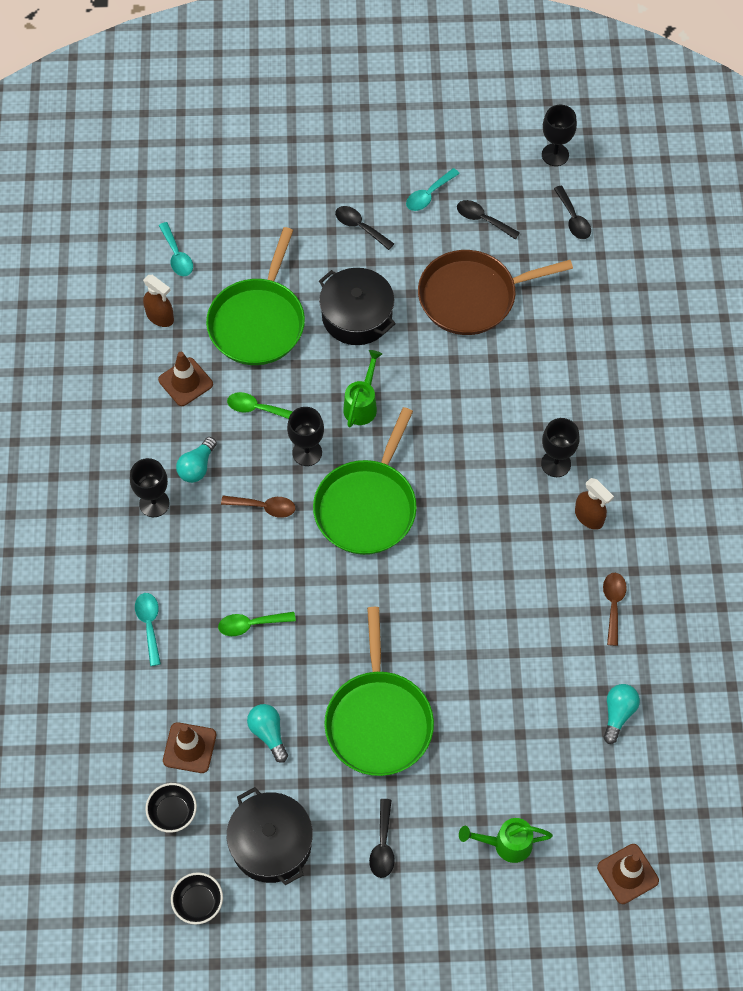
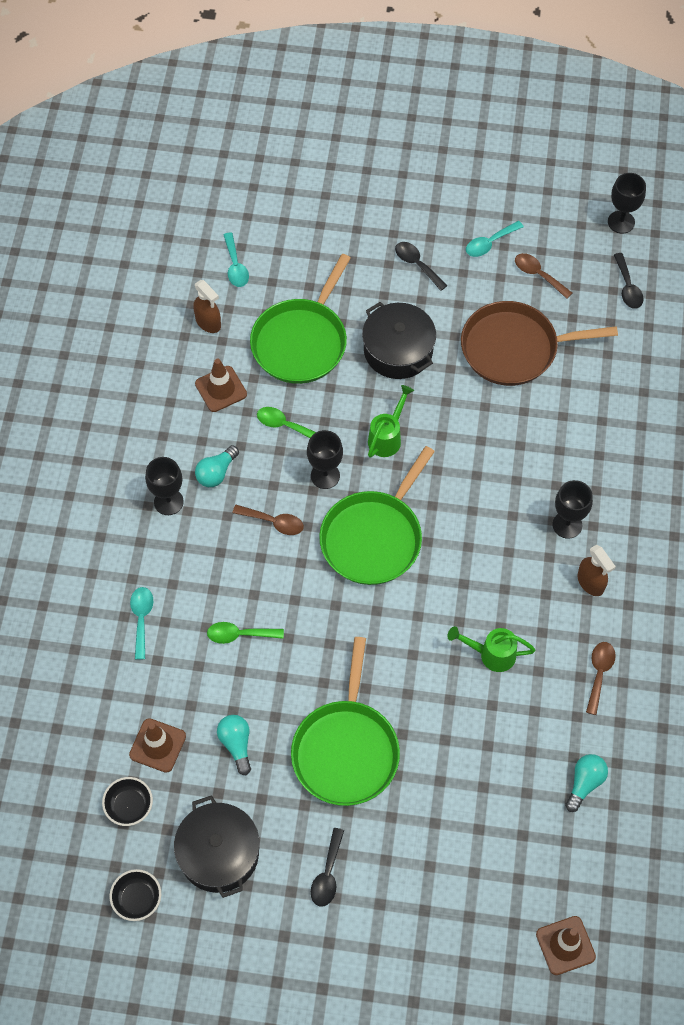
camera: 10 degrees right, 0 degrees up
black spoon [457,200,520,239] -> brown spoon [515,253,572,299]
green watering can [459,818,553,863] -> green watering can moved to [448,626,535,672]

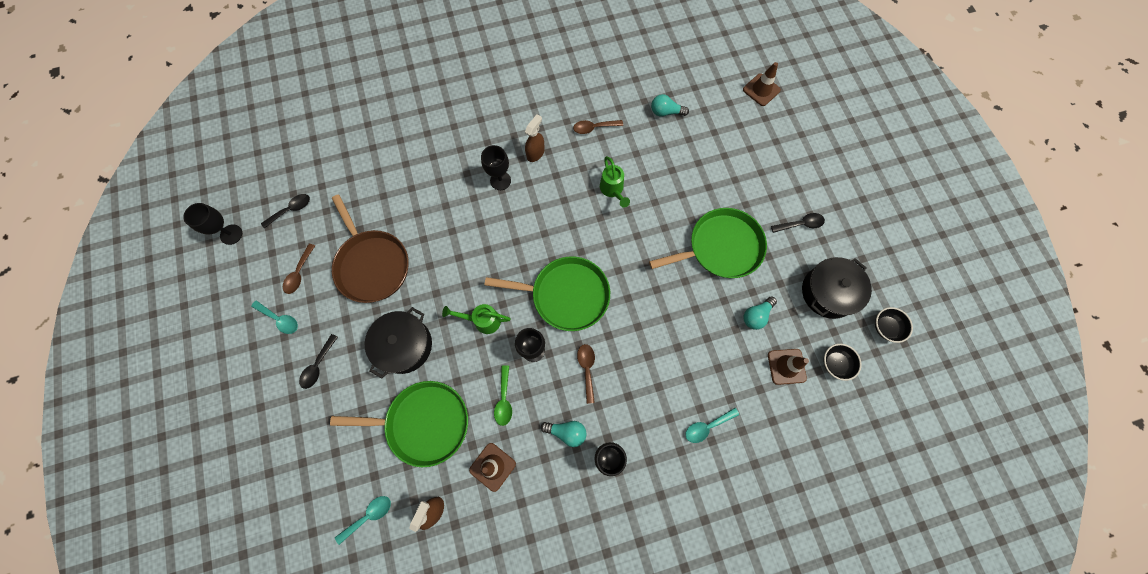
camera: 115 degrees left, 10 degrees up
green spoon [207,622,284,644] -> none

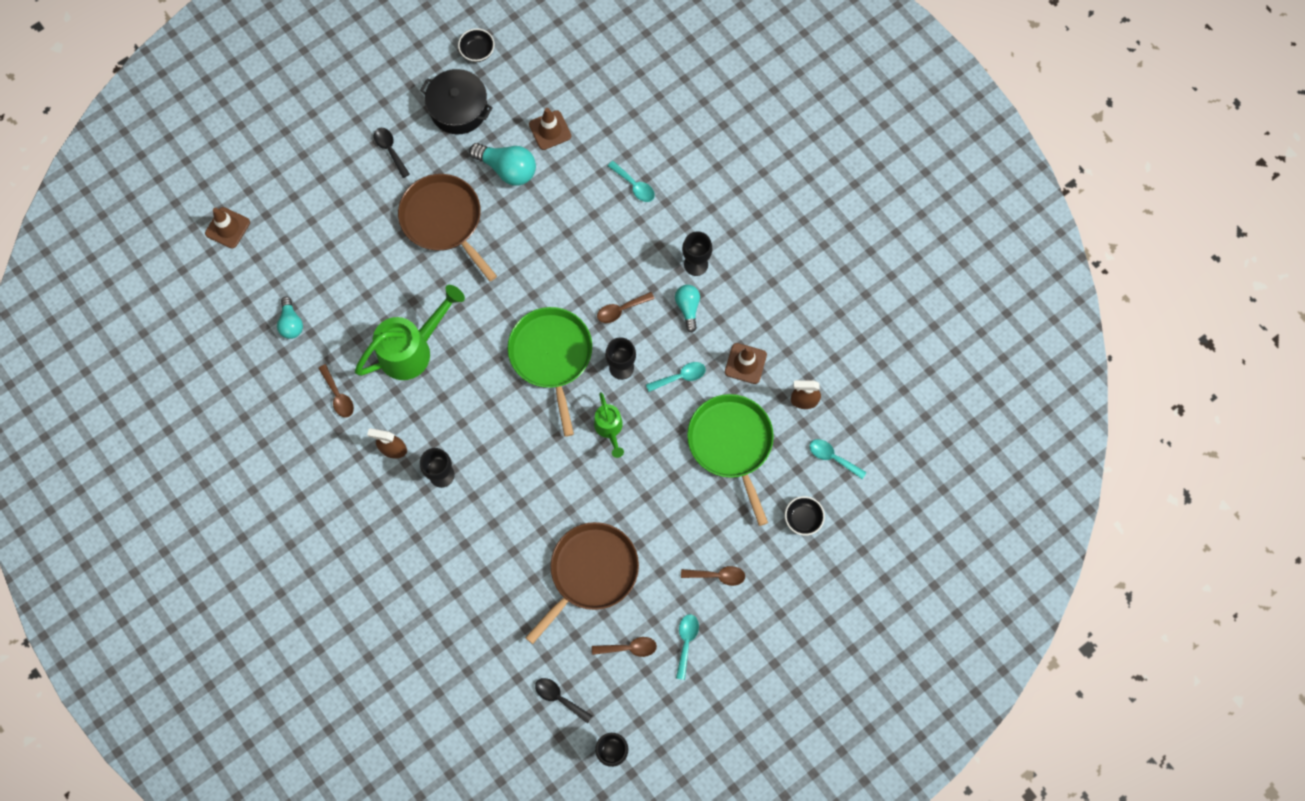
camera: 110 degrees left, 0 degrees up
black spoon [299,334,338,389] -> brown spoon [681,566,745,586]
black pot [365,307,432,378] -> none
green spoon [494,365,512,426] -> turquoise spoon [646,362,706,392]
green watering can [600,156,630,208] -> green watering can [355,285,465,380], size x1.84
green pan [649,208,767,278] -> brown pan [398,174,497,281]
turquoise light bulb [744,296,777,330] -> turquoise light bulb [469,143,536,186], size x1.59
black bowl [824,344,862,381] -> black bowl moved to [785,496,825,536]

